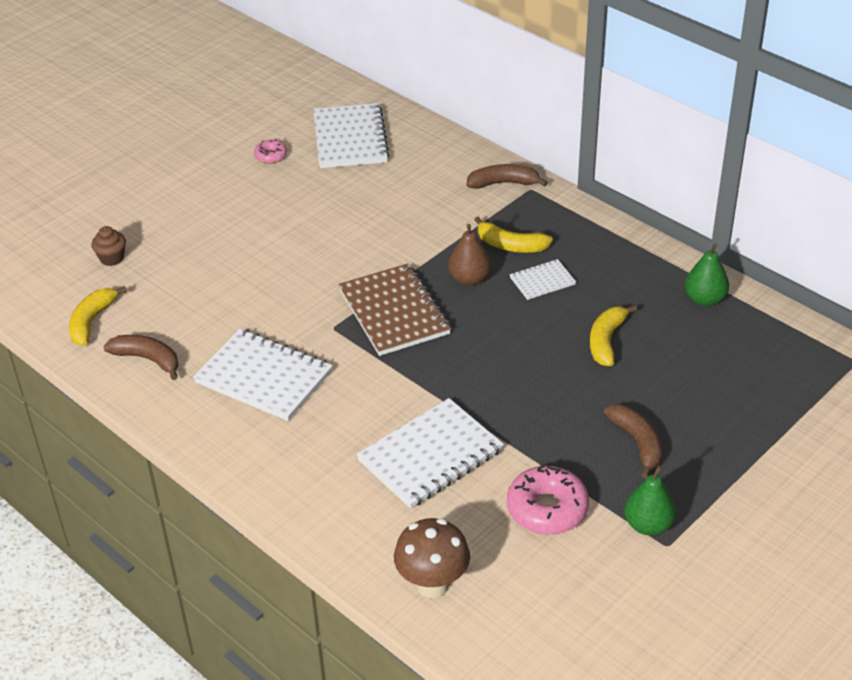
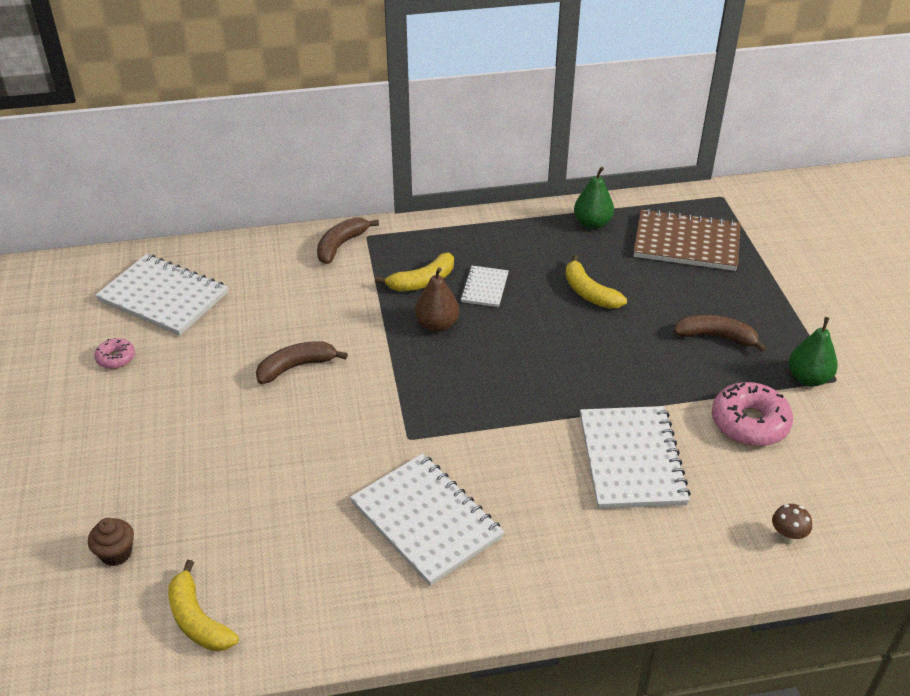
camera: 55 degrees left, 0 degrees up
brown banana [103,335,179,380] -> brown banana moved to [256,341,348,384]
white notebook [193,329,333,421] -> white notebook turned 75 degrees clockwise [350,453,504,586]
brown notebook [338,263,451,356] -> brown notebook moved to [633,209,741,271]
brown mushroom [394,518,470,598] -> brown mushroom [772,504,812,544], size x0.51

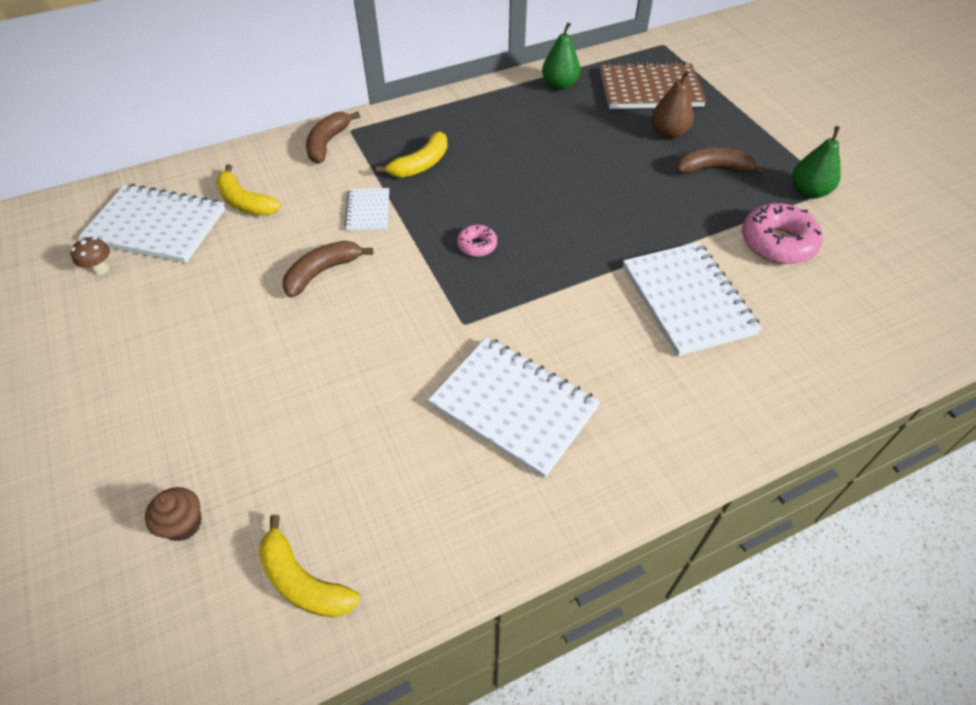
camera: 15 degrees left, 10 degrees up
pink donut [94,338,135,369] -> pink donut moved to [457,225,497,257]
brown pear [415,267,459,332] -> brown pear moved to [652,70,694,139]
white notebook [460,266,509,307] -> white notebook moved to [344,188,389,231]
yellow banana [565,254,627,309] -> yellow banana moved to [216,164,281,216]
brown mushroom [772,504,812,544] -> brown mushroom moved to [71,237,110,275]

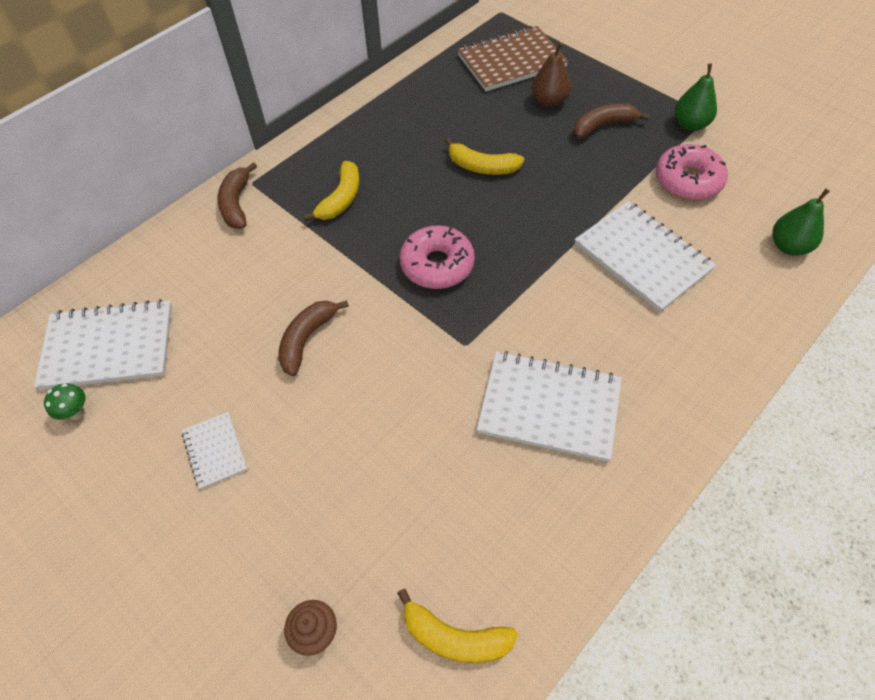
camera: 20 degrees left, 5 degrees up
brown mushroom [71,237,110,275] -> green mushroom [44,383,85,420]
yellow banana [216,164,281,216] -> yellow banana moved to [445,138,524,175]
white notebook [344,188,389,231] -> white notebook moved to [182,412,248,490]
pink donut [457,225,497,257] -> pink donut [400,225,475,289], size x1.89
green pear [542,22,580,90] -> green pear moved to [773,189,830,256]

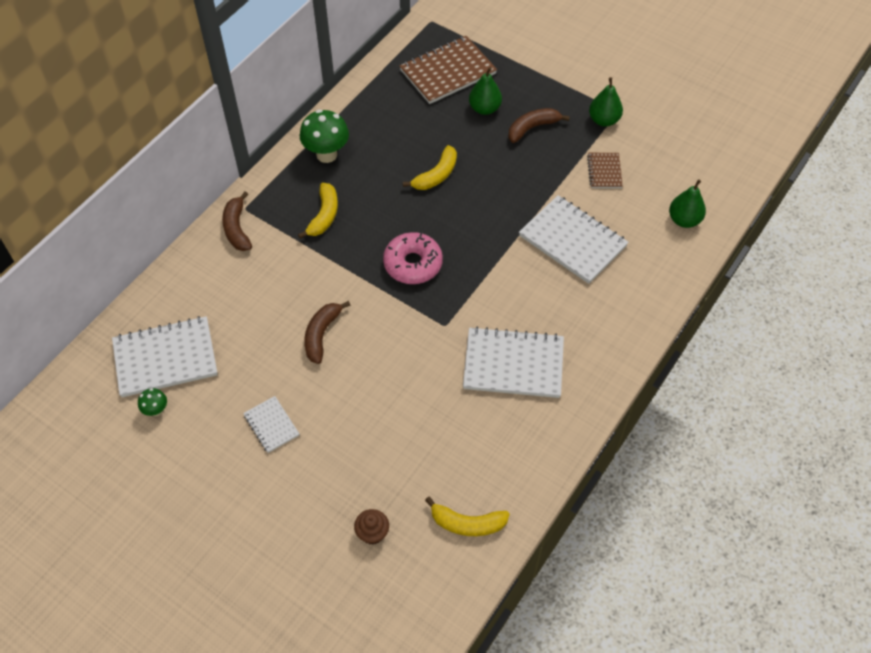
camera: 10 degrees left, 0 degrees up
yellow banana [445,138,524,175] -> yellow banana turned 60 degrees counterclockwise [403,145,457,190]
brown pear [532,42,571,107] -> green pear [469,67,502,115]
pink donut [656,144,728,200] -> brown notebook [587,153,623,188]
none -> green mushroom [300,109,349,163]

